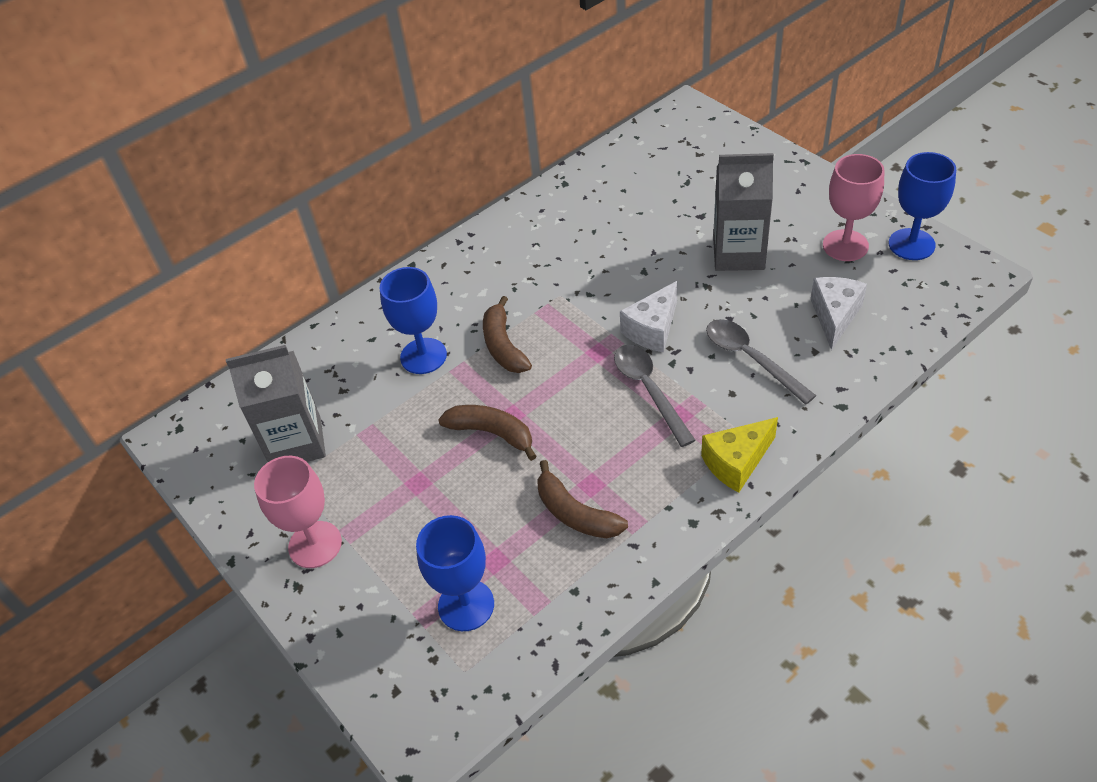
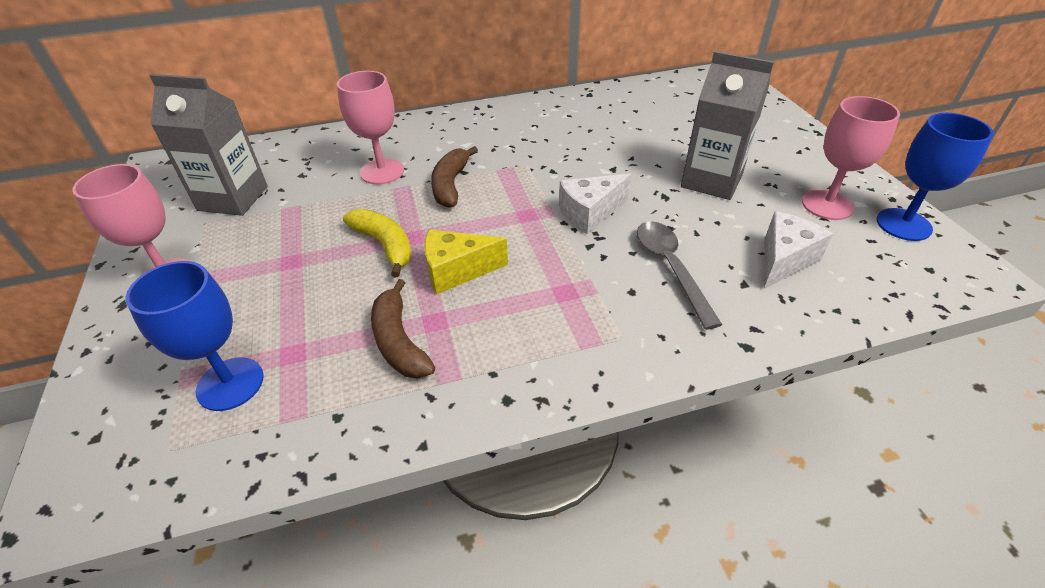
camera: 20 degrees right, 5 degrees down
blue goblet [380,267,447,374] -> pink goblet [337,71,404,185]
brown banana [438,405,536,461] -> yellow banana [343,209,412,277]
grey spoon [614,345,696,447] -> none
yellow cheese [701,417,778,493] -> yellow cheese moved to [424,229,508,294]

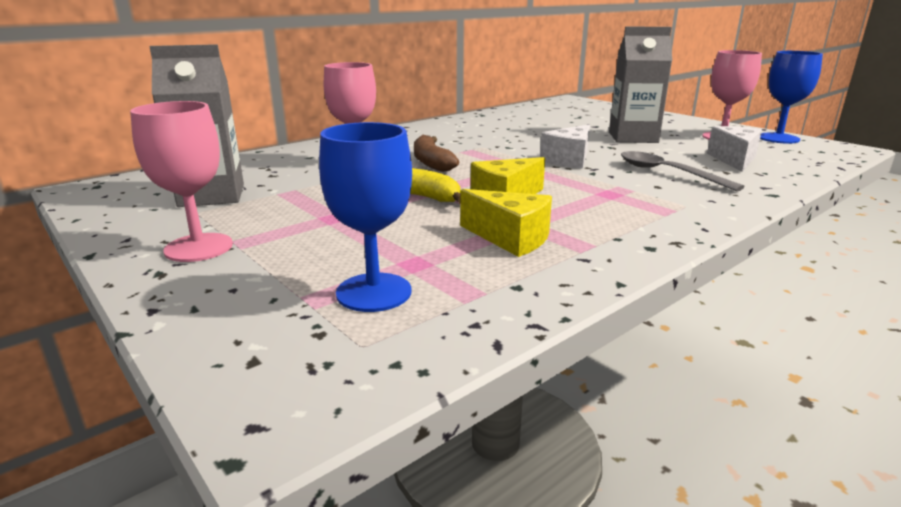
camera: 25 degrees left, 20 degrees down
brown banana [371,279,435,379] -> yellow cheese [460,189,552,257]

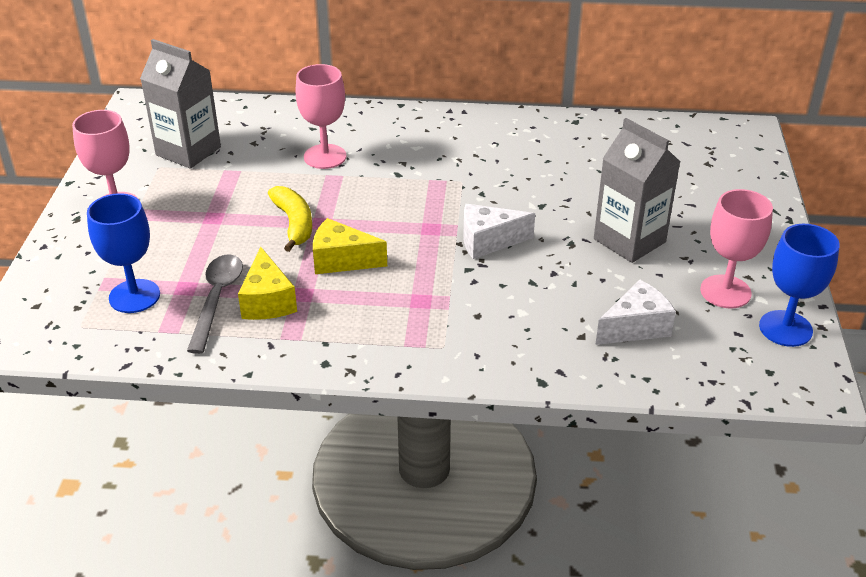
camera: 45 degrees right, 15 degrees up
brown banana [414,135,459,172] -> none
grey spoon [621,151,745,191] -> grey spoon moved to [187,254,243,354]

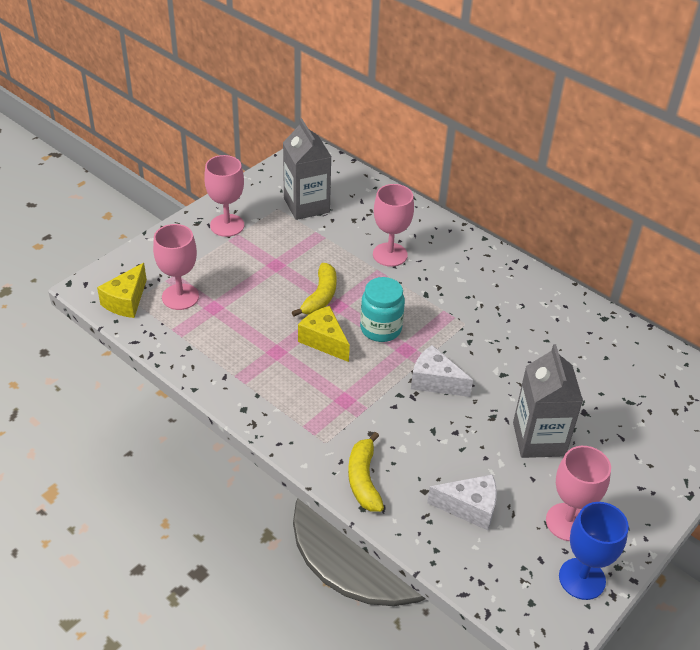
camera: 35 degrees right, 5 degrees up
blue goblet [87,193,160,313] -> pink goblet [153,224,199,310]
grey spoon [187,254,243,354] -> none
yellow cheese [238,247,297,320] -> yellow cheese moved to [97,263,147,318]
none -> yellow banana [348,432,384,512]
none -> turquoise jar [360,277,405,342]

